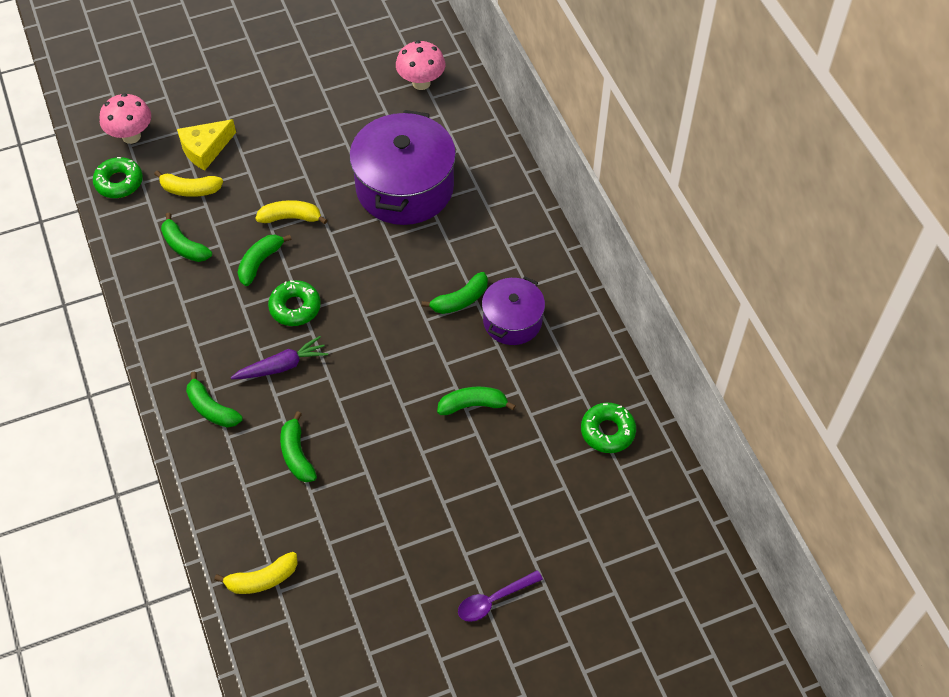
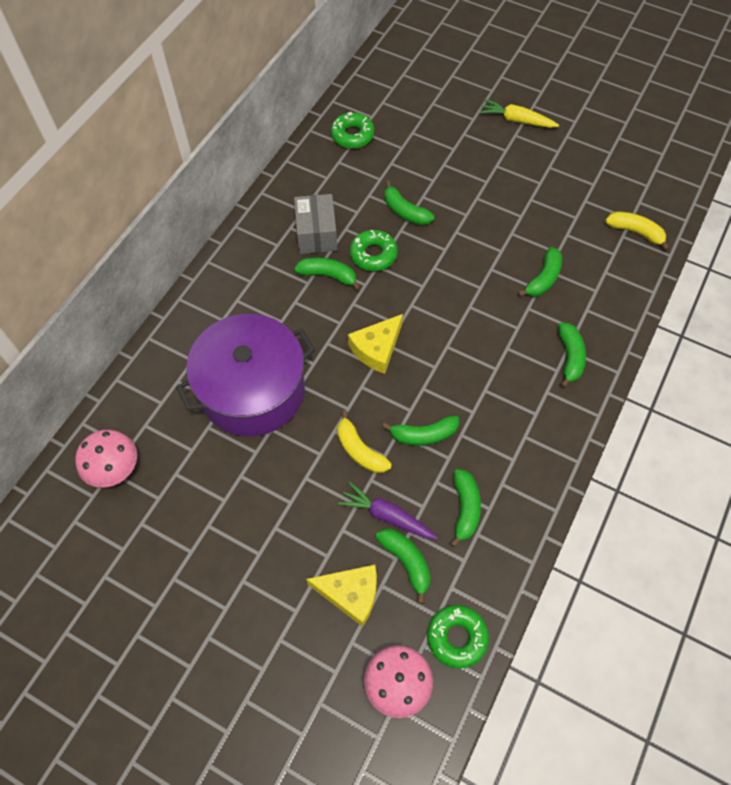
camera: 130 degrees left, 5 degrees up
yellow banana [154,171,223,197] -> green banana [376,529,431,604]
purple carrot [231,336,328,379] -> purple carrot moved to [338,482,438,539]
green donut [268,280,321,326] -> green donut moved to [350,230,398,271]
purple spoon [458,570,543,622] -> yellow carrot [480,99,559,128]
purple pot [482,276,545,345] -> grey box [294,194,337,254]
none -> yellow cheese [348,314,403,374]

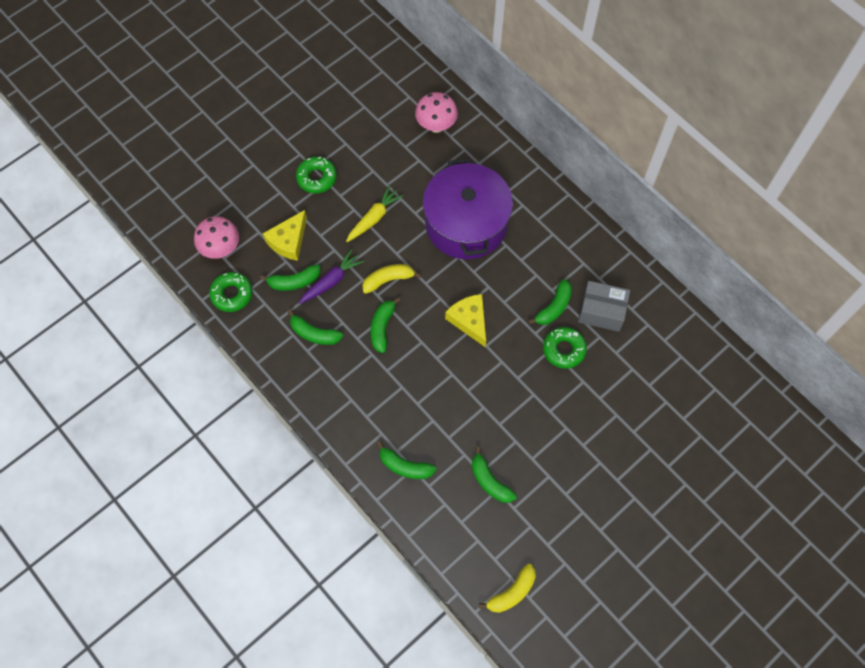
camera: 110 degrees right, 5 degrees up
green donut [331,112,374,148] -> green donut moved to [296,156,337,193]
green banana [384,181,434,225] -> none
yellow carrot [480,99,559,128] -> yellow carrot moved to [346,185,403,242]

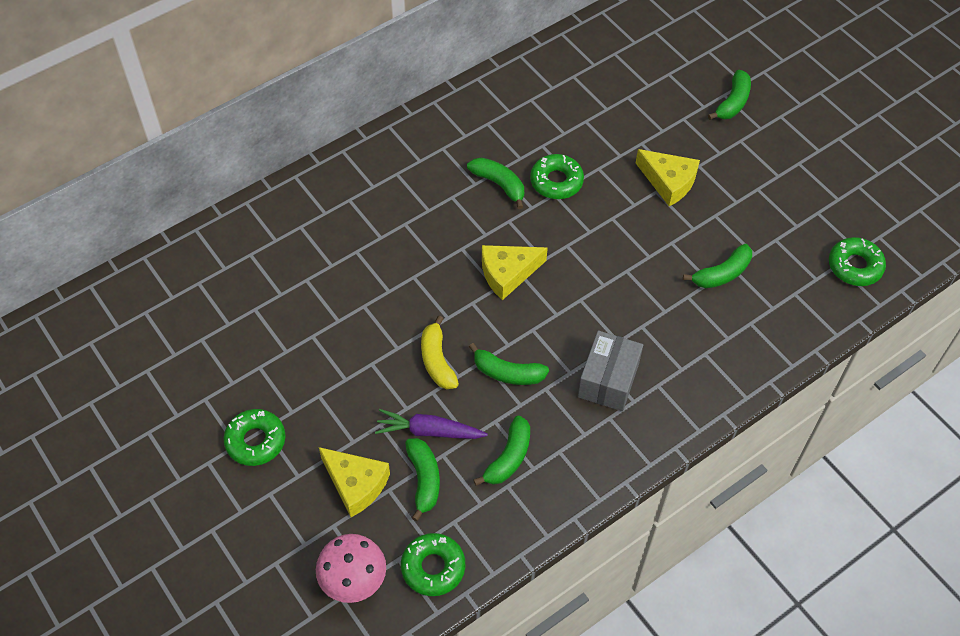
camera: 85 degrees left, 10 degrees down
purple carrot [299,249,364,304] -> purple carrot turned 45 degrees counterclockwise [375,409,488,439]
yellow carrot [346,185,403,242] -> none
green banana [377,442,436,479] -> green banana moved to [708,70,751,120]
pink mushroom [415,92,458,133] -> none
purple pot [423,158,513,259] -> none
yellow banana [479,564,536,613] -> green donut [829,237,886,286]
grey box [578,281,630,332] -> grey box moved to [578,330,643,411]
none -> yellow cheese [636,149,700,206]

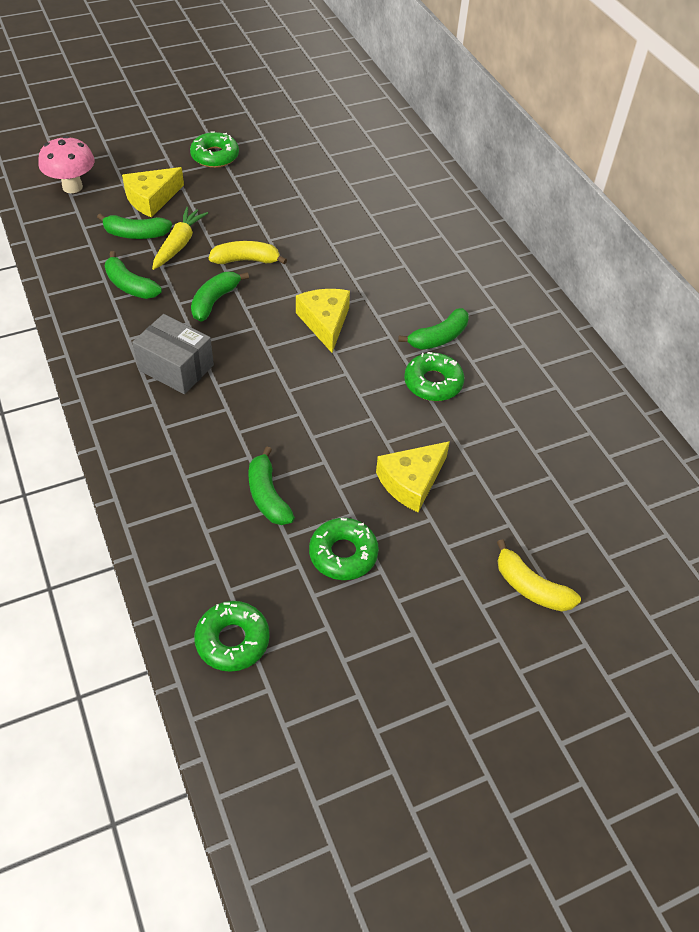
camera: 100 degrees right, 5 degrees down
purple carrot [375,409,488,439] -> yellow carrot [152,207,208,270]
green donut [401,533,465,596] -> green donut moved to [309,518,379,580]
green banana [708,70,751,120] -> yellow banana [497,539,581,611]

